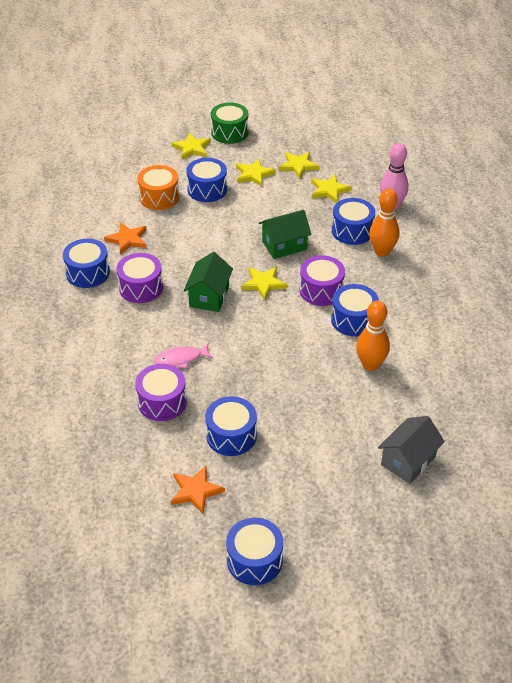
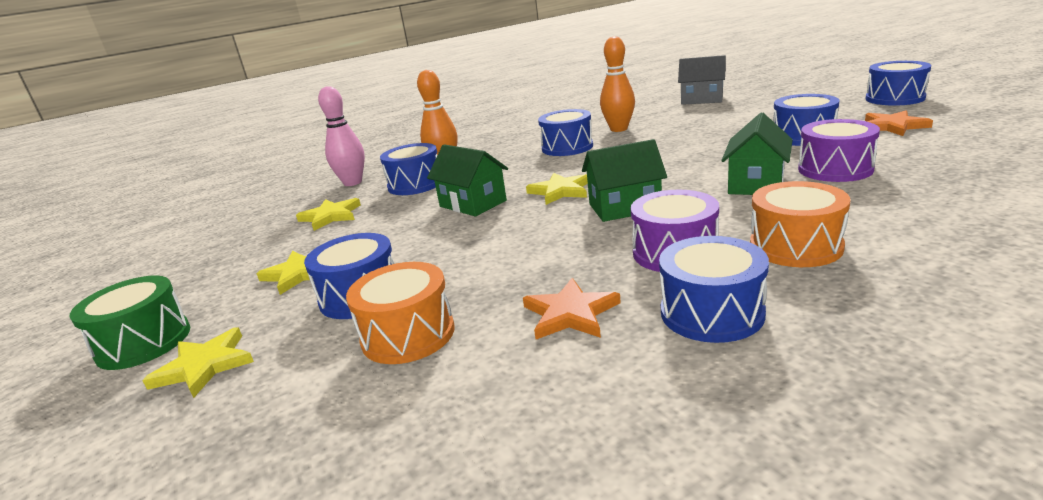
camera: 110 degrees left, 20 degrees down
pink fish [154,343,214,369] -> green house [721,113,793,195]
yellow star [279,152,320,179] -> none
purple drum [299,255,345,306] -> none
none -> orange drum [750,181,851,267]

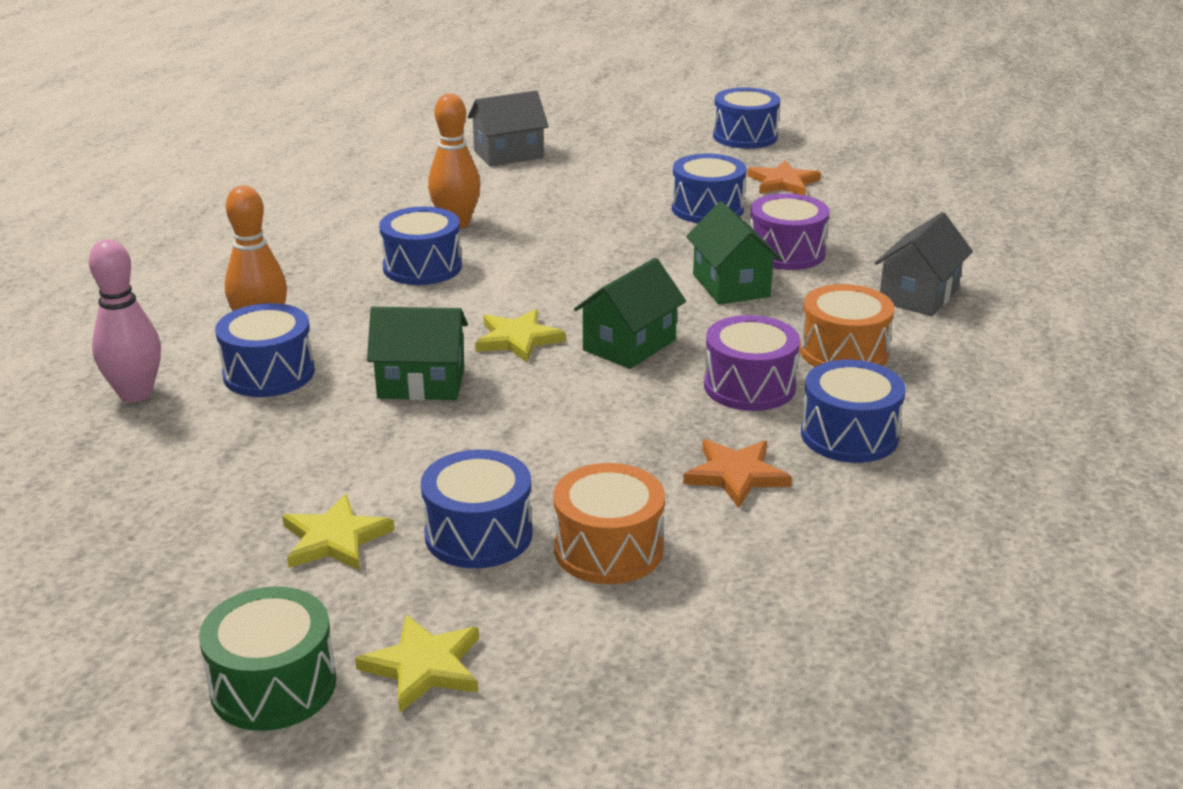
camera: 45 degrees left, 5 degrees up
yellow star [296,198,361,231] -> none
none -> grey house [875,212,973,316]

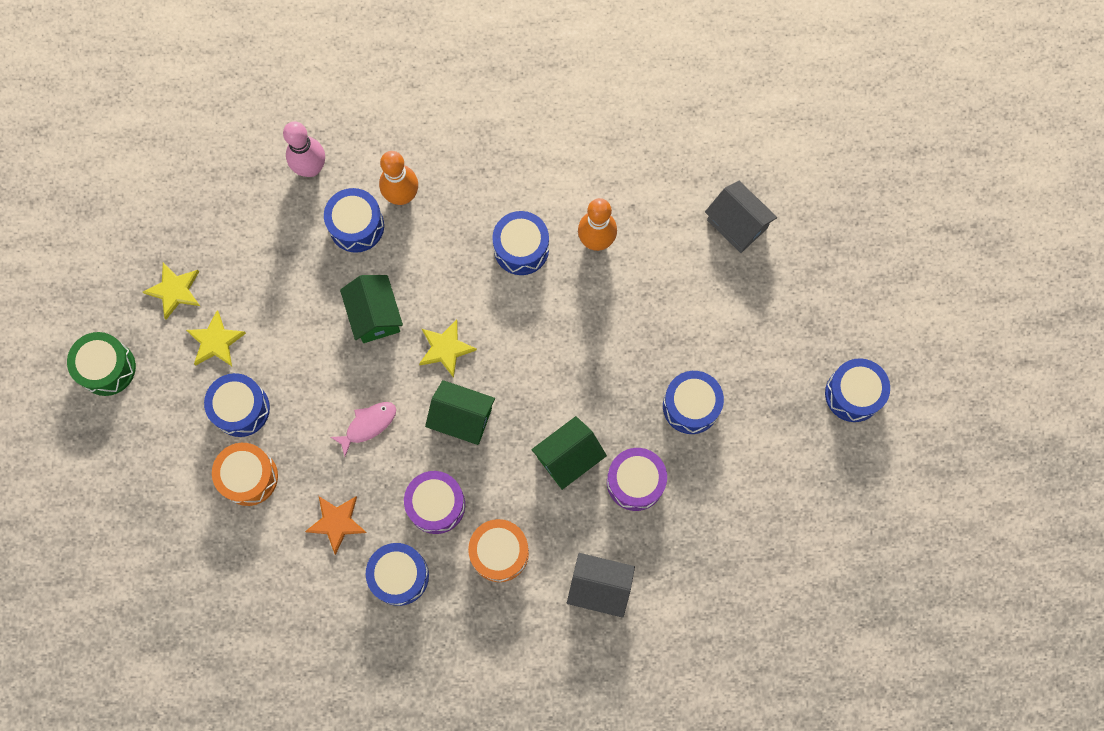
camera: 70 degrees right, 45 degrees up
yellow star [355,615,479,713] -> yellow star moved to [143,263,200,320]
orange star [747,160,821,195] -> none
none -> pink fish [331,402,396,457]

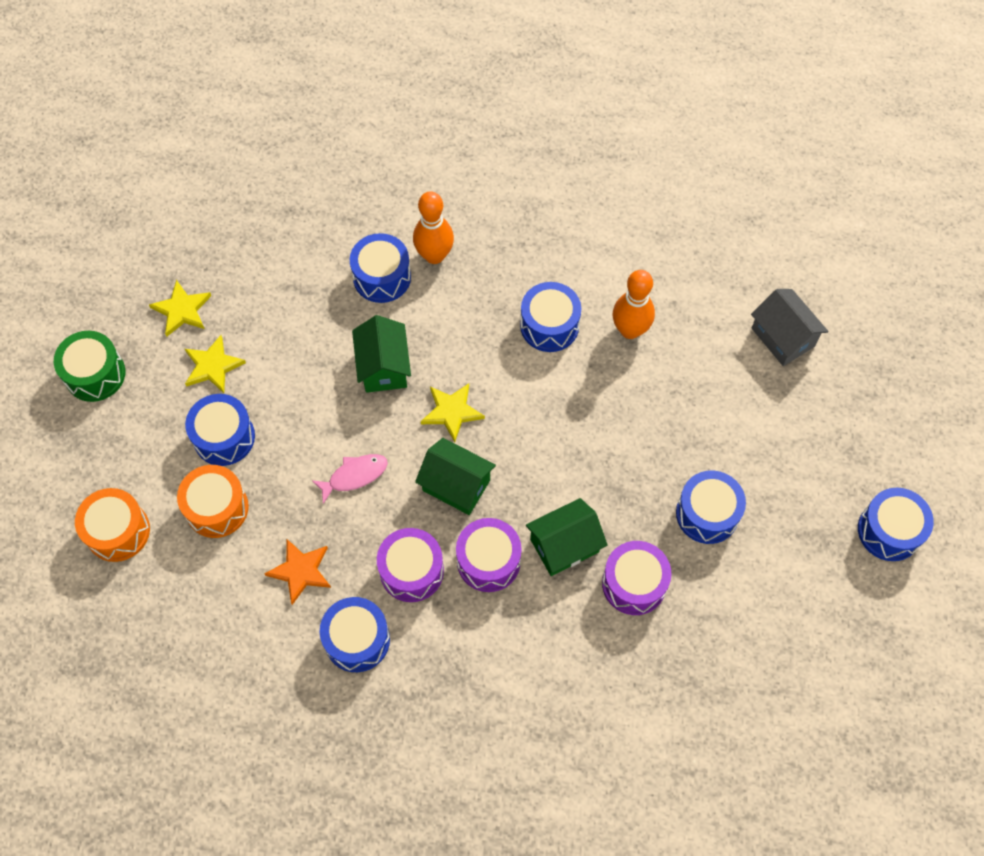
camera: 10 degrees right, 10 degrees down
pink bowling pin [283,121,325,177] -> none
orange drum [468,519,529,582] -> orange drum moved to [75,488,150,562]
grey house [567,553,635,618] -> none
none -> purple drum [456,518,522,592]

